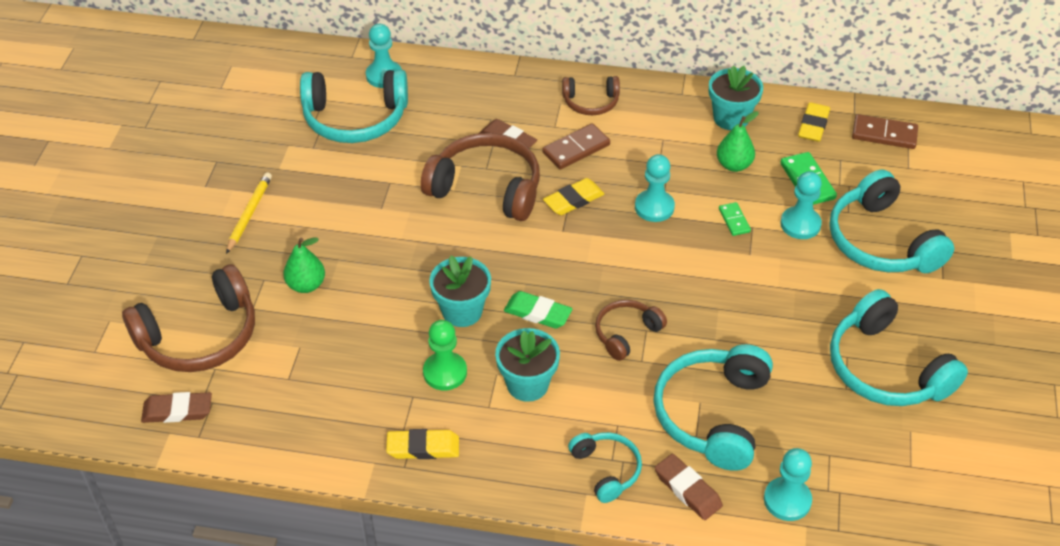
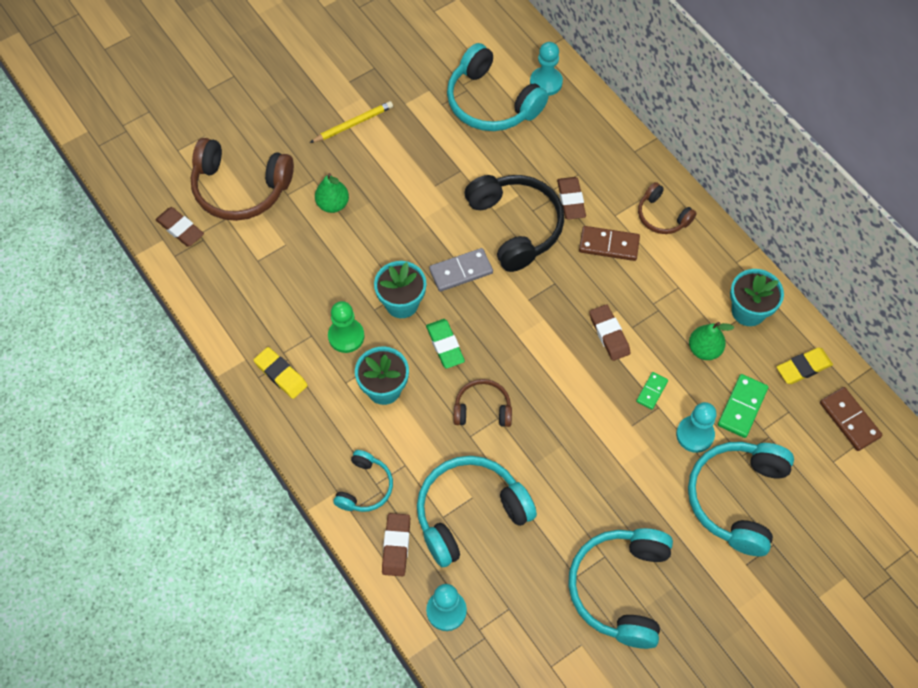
camera: 45 degrees right, 15 degrees up
brown headphones [421,133,540,221] -> black headphones [465,175,564,272]
yellow eraser [543,178,604,215] -> none
turquoise pawn [635,154,675,222] -> brown eraser [589,304,631,361]
none -> grey domino [429,248,493,292]

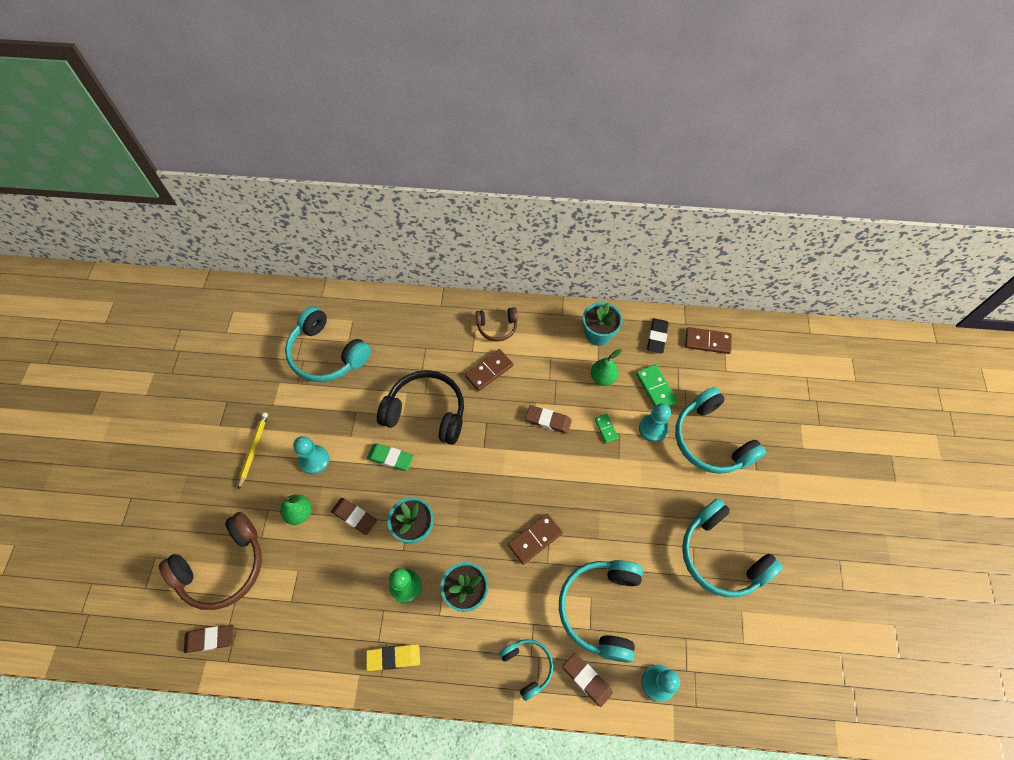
camera: 50 degrees left, 0 degrees up
green eraser [426,319,465,368] -> green eraser moved to [367,443,414,471]
grey domino [429,248,493,292] -> none
turquoise headphones [447,43,549,131] -> turquoise headphones turned 45 degrees clockwise [285,306,371,382]
brown headphones [453,379,512,427] -> brown domino [508,514,563,565]
turquoise pawn [530,42,563,96] -> turquoise pawn moved to [293,436,329,474]
brown eraser [557,177,586,220] -> brown eraser moved to [331,498,377,535]
yellow eraser [777,347,833,384] -> black eraser [647,318,669,353]

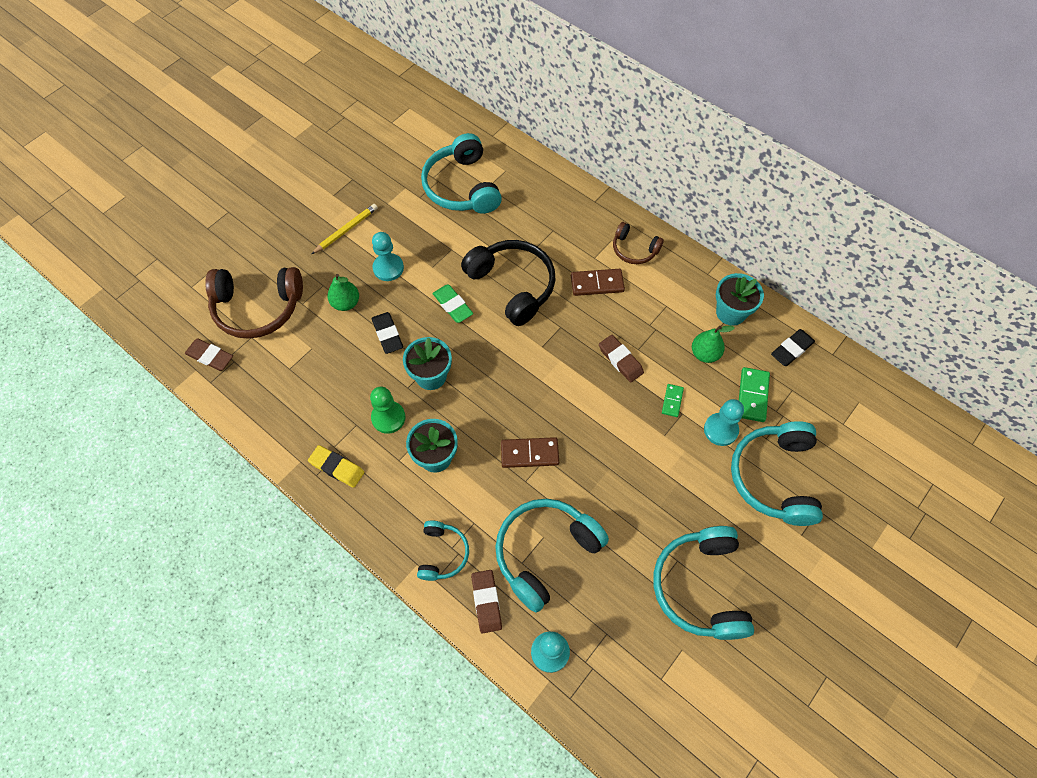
camera: 35 degrees right, 0 degrees up
brown eraser [331,498,377,535] -> black eraser [371,312,403,354]
brown domino [685,327,732,354] -> none

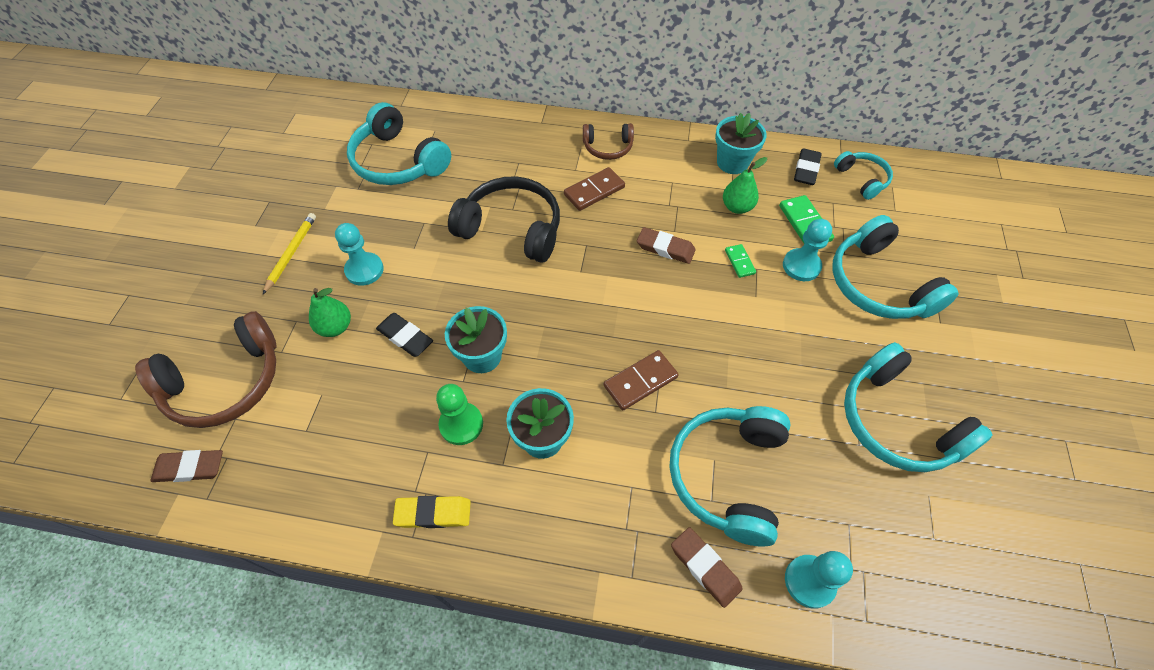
camera: 30 degrees left, 5 degrees down
turquoise headphones [417,521,469,581] -> turquoise headphones moved to [834,151,893,200]
green eraser [433,285,473,323] -> none

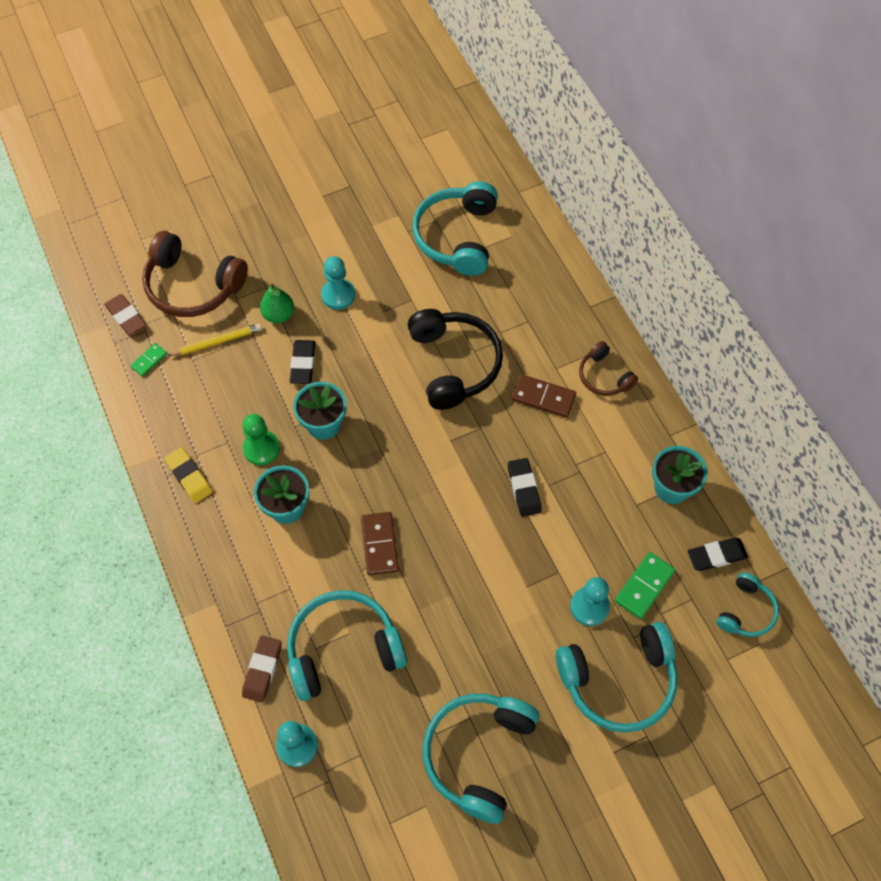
camera: 55 degrees right, 5 degrees up
yellow pencil [263,213,316,294] -> yellow pencil moved to [167,323,262,356]
brown domino [604,350,679,410] -> brown domino turned 60 degrees clockwise [361,512,399,575]
brown eraser [637,227,696,264] -> black eraser [508,458,542,517]
green pear [723,157,767,214] -> none
green domino [725,244,756,278] -> green domino moved to [130,343,167,376]
turquoise headphones [832,215,959,319] -> turquoise headphones turned 135 degrees counterclockwise [556,622,678,733]

